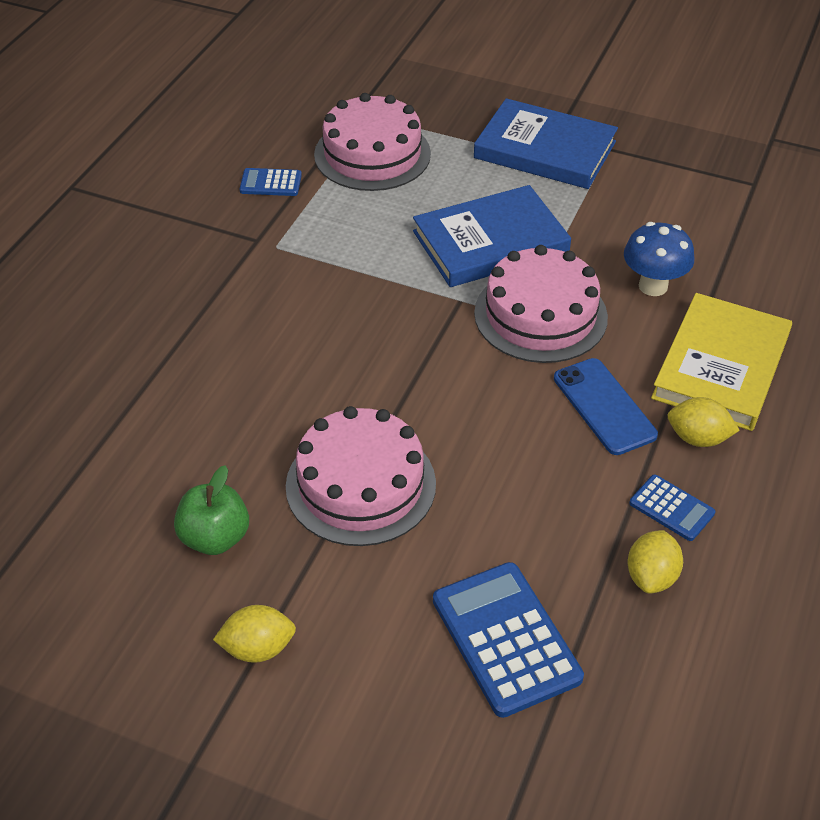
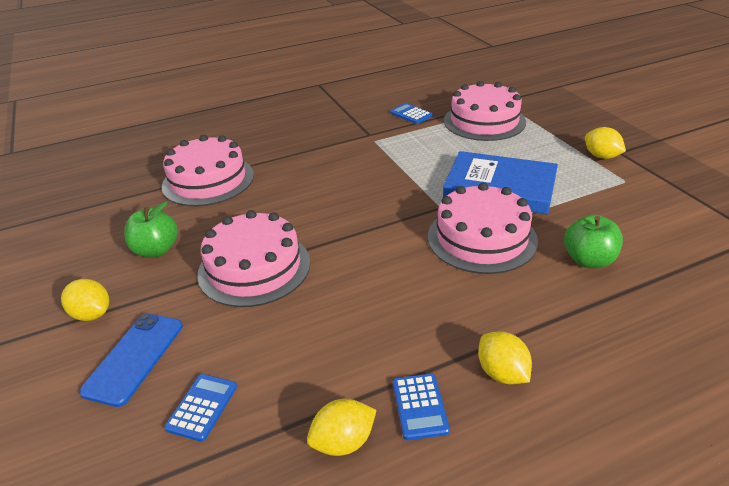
camera: 45 degrees right, 10 degrees down
blue calculator [433,562,584,718] -> blue calculator [164,374,237,442], size x0.53
blue book [474,98,618,189] -> yellow lemon [585,127,626,159]
blue phone [554,358,658,455] -> blue phone moved to [79,314,183,407]
blue mushroom [624,222,694,296] -> green apple [564,215,623,268]
yellow book [651,293,792,431] -> none
none -> pink cake [162,135,254,206]

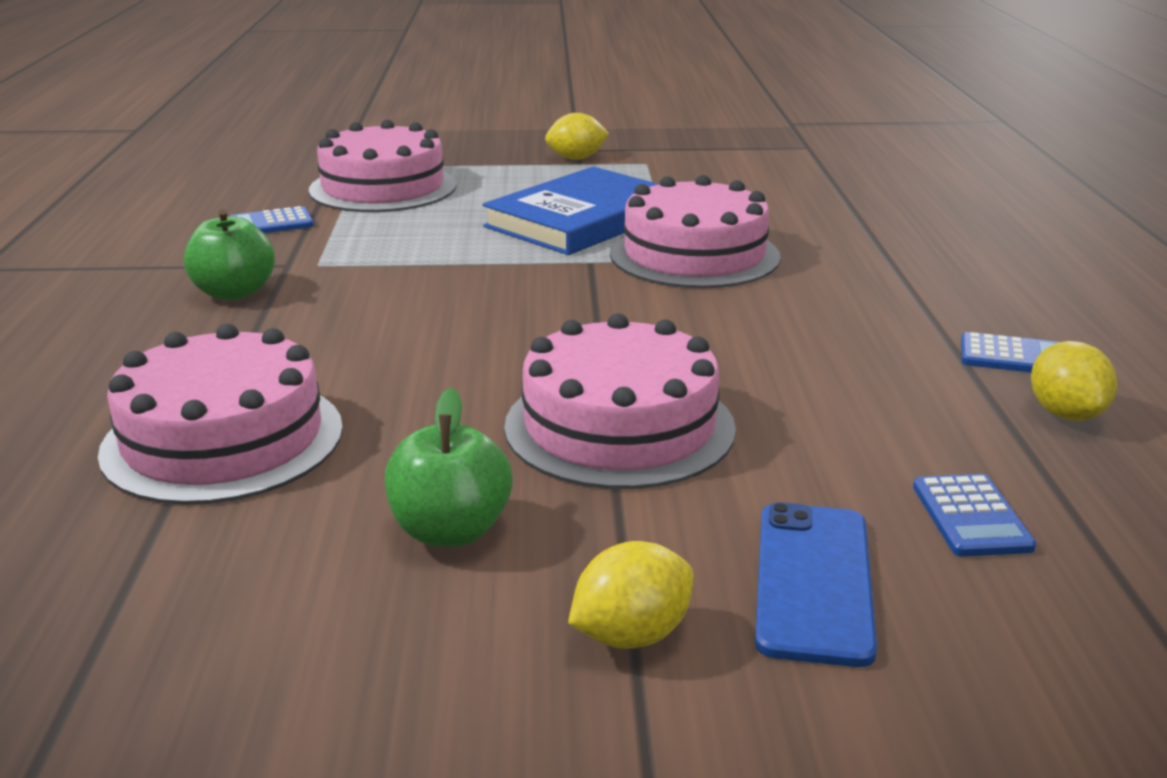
camera: 70 degrees left, 10 degrees down
blue phone [79,314,183,407] -> blue phone turned 60 degrees clockwise [755,502,877,667]
blue calculator [164,374,237,442] -> blue calculator turned 135 degrees counterclockwise [913,474,1036,557]
yellow lemon [478,331,532,384] -> none
green apple [564,215,623,268] -> green apple moved to [184,209,275,300]

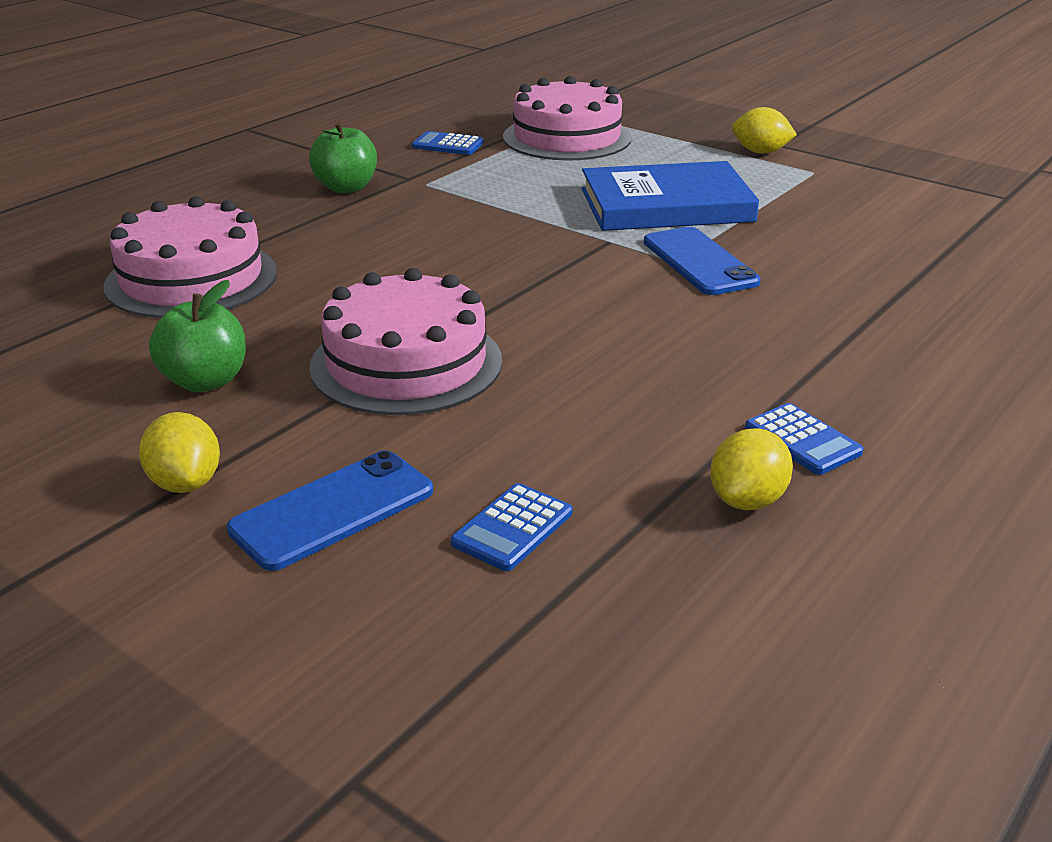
camera: 40 degrees right, 5 degrees up
yellow lemon [568,541,693,649] -> yellow lemon turned 60 degrees clockwise [139,412,220,493]
pink cake [610,175,781,288] -> blue phone [644,227,761,295]

